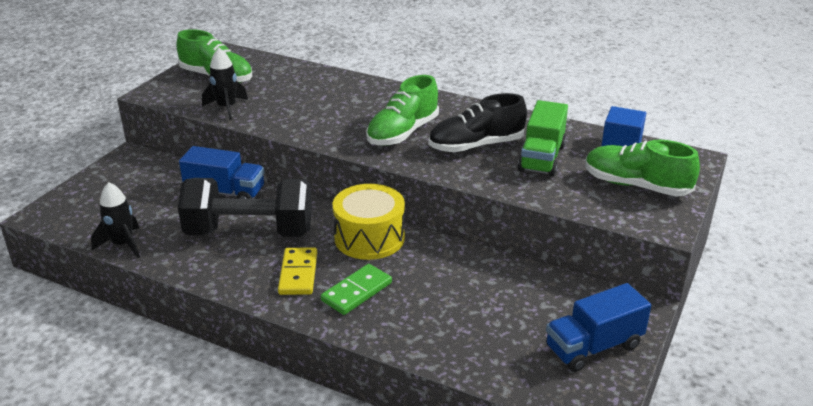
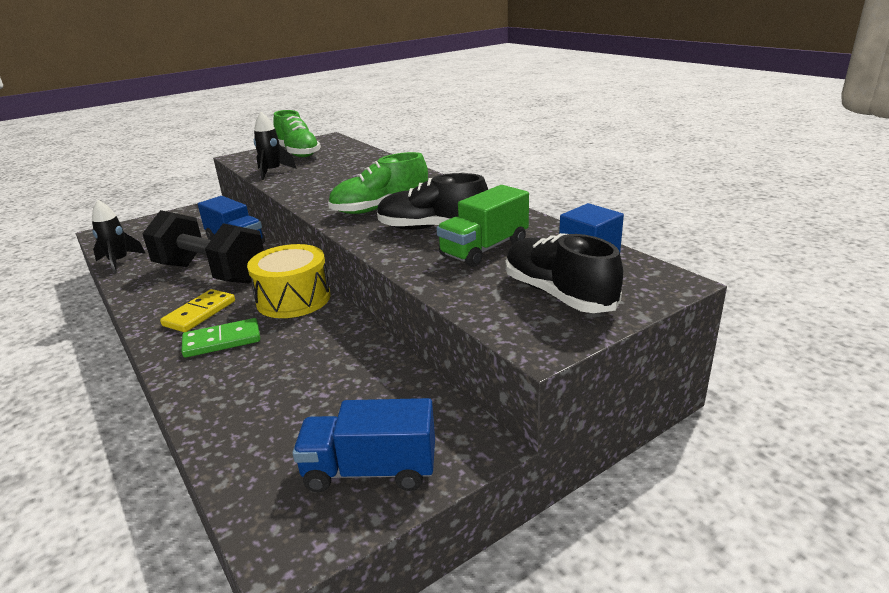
camera: 30 degrees right, 5 degrees down
green shoe [585,140,700,196] -> black shoe [505,233,623,313]

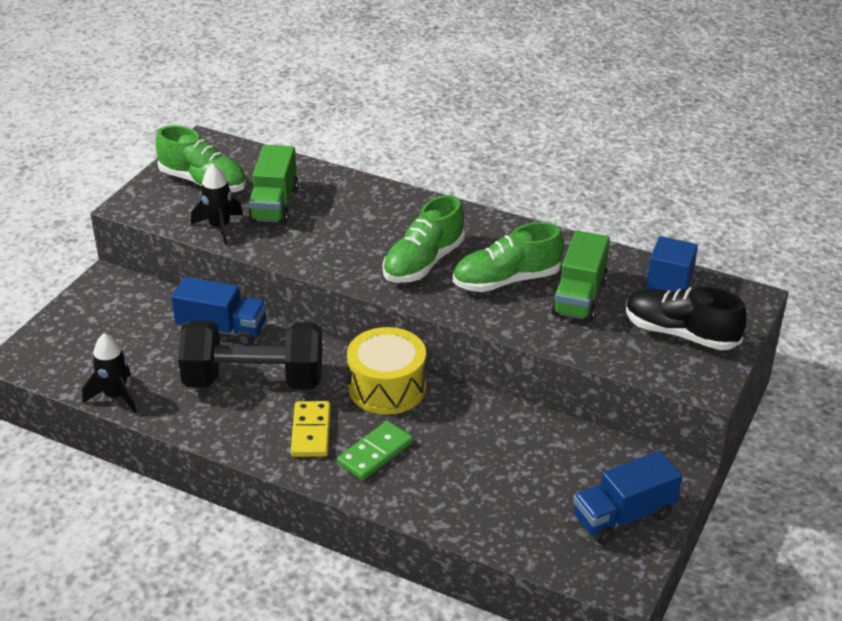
camera: 30 degrees left, 10 degrees up
black shoe [377,173,488,230] -> green shoe [453,222,564,292]
none -> green truck [248,145,298,224]

